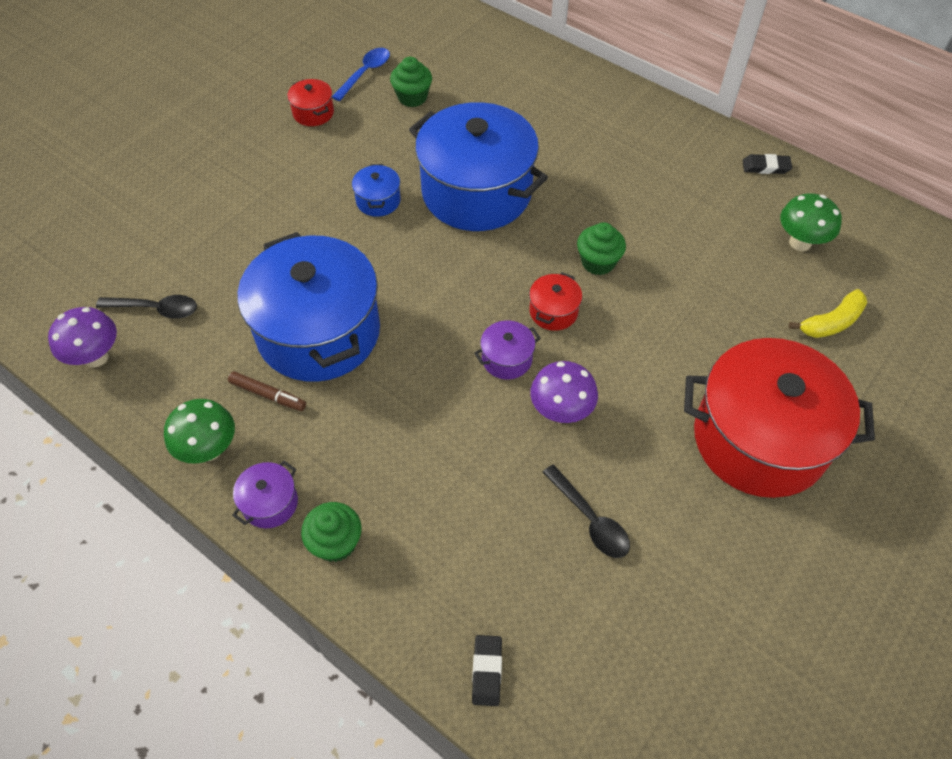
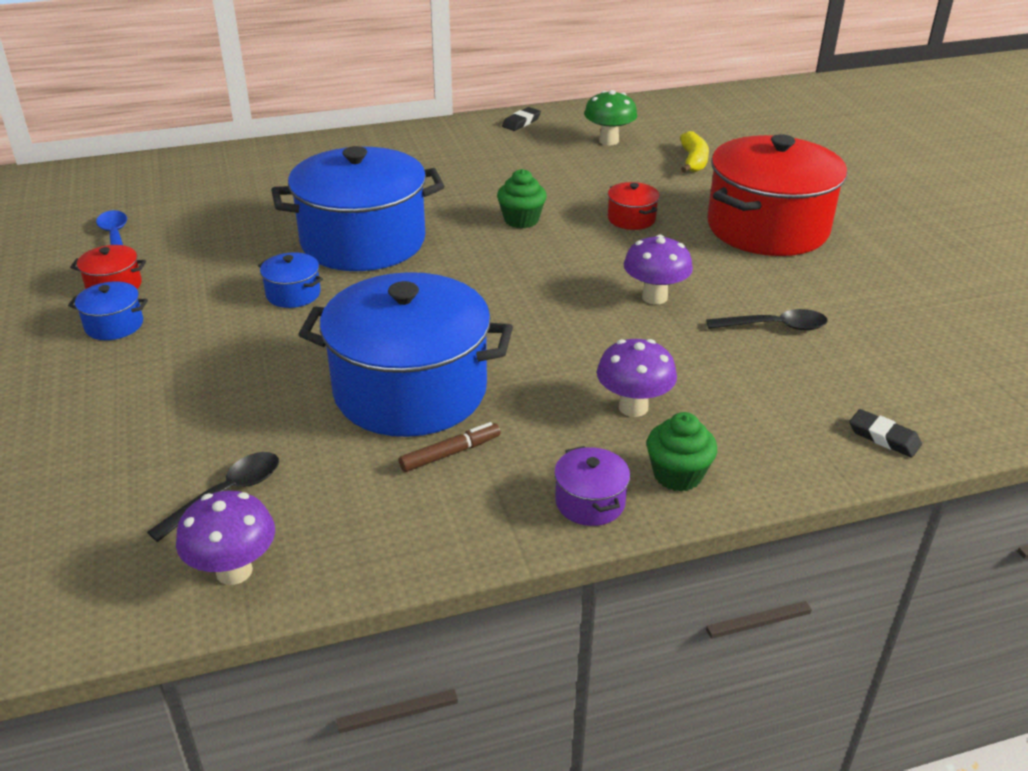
camera: 55 degrees left, 20 degrees down
green mushroom [164,399,235,464] -> none
green cupcake [390,57,432,107] -> none
purple pot [474,321,541,380] -> none
red pot [529,272,582,331] -> red pot moved to [608,182,660,230]
none -> blue pot [68,281,148,340]
none -> purple mushroom [597,339,677,417]

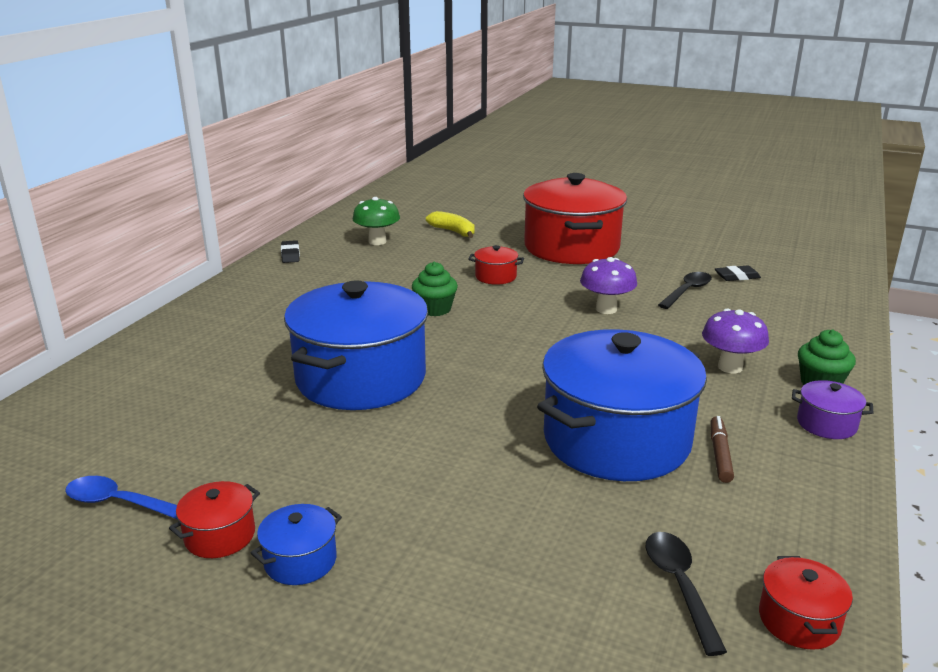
camera: 50 degrees left, 10 degrees down
purple mushroom [176,491,275,585] -> red pot [759,556,853,650]
blue pot [258,252,323,308] -> none
black eraser [849,409,922,457] -> black eraser moved to [715,265,761,281]

